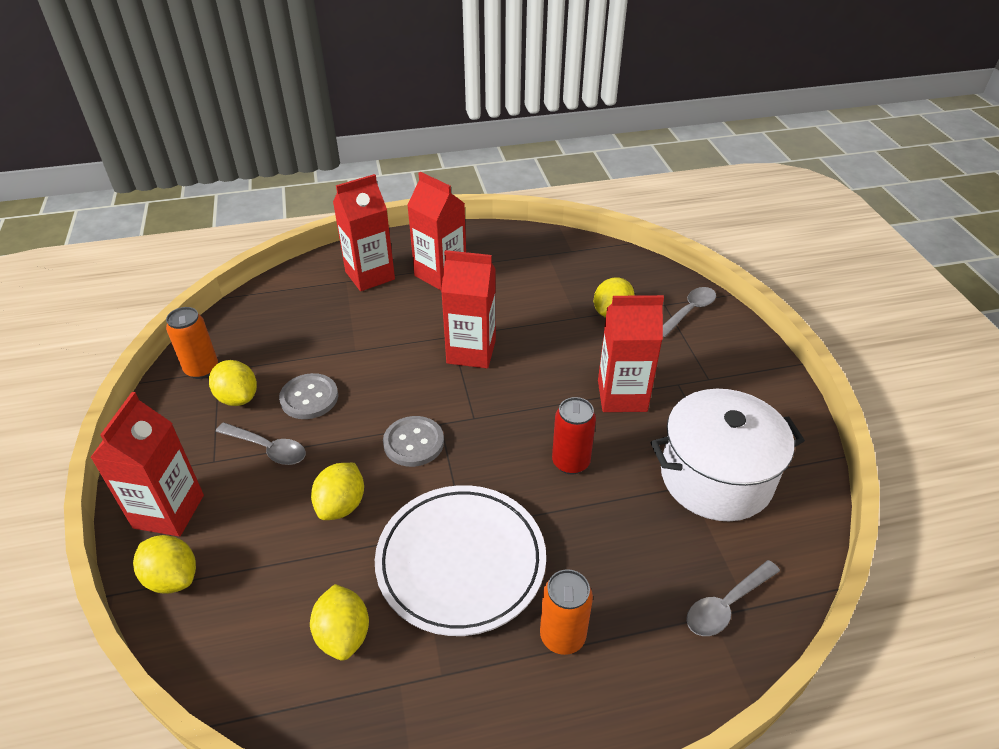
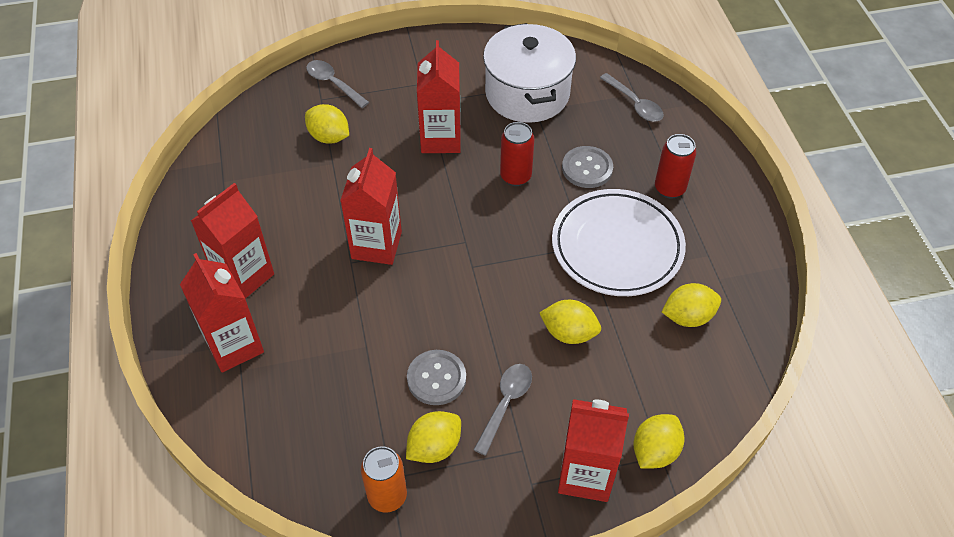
camera: 90 degrees left, 10 degrees up
grey button [383,416,444,467] -> grey button moved to [562,146,613,188]
orange can [540,569,593,655] -> red can [655,134,696,198]

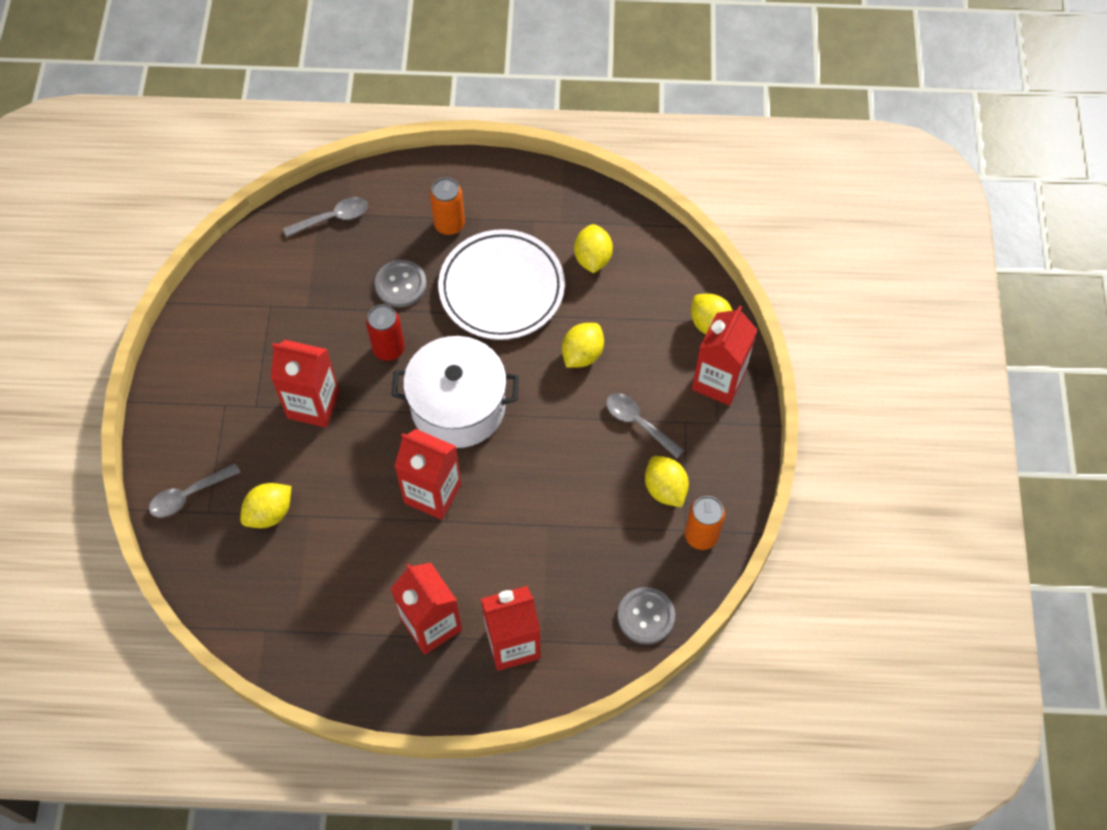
camera: 75 degrees left, 10 degrees up
grey button [407,350,466,405] -> grey button moved to [618,587,675,644]
white pot [483,23,576,123] -> white pot moved to [391,336,519,448]
red can [655,134,696,198] -> orange can [430,177,465,235]

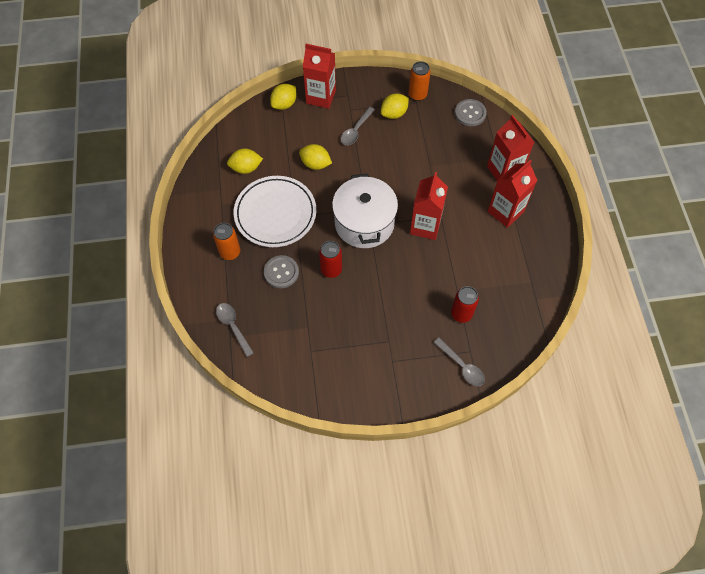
camera: 100 degrees left, 0 degrees up
yellow lemon [240,483,291,528] -> red can [451,286,479,323]
red carton [271,340,340,428] -> none

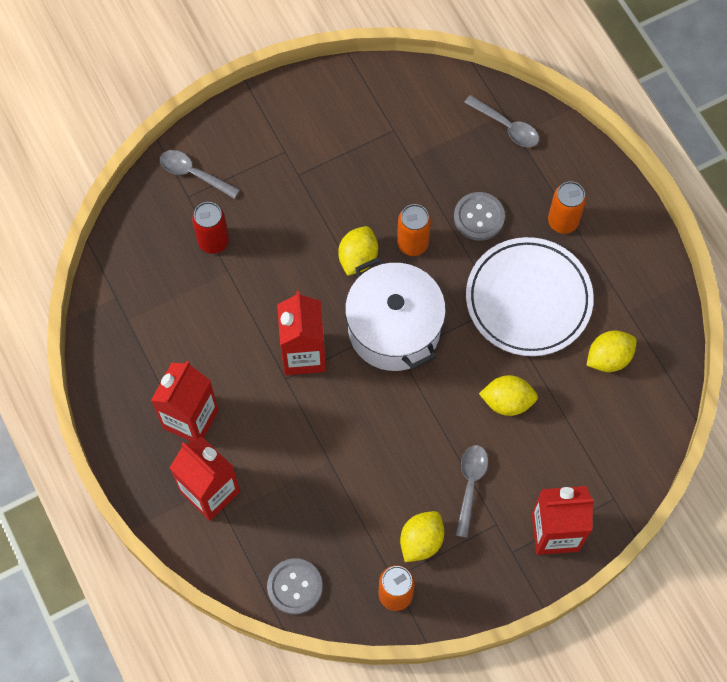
camera: 160 degrees right, 5 degrees up
yellow lemon [270,84,296,110] -> yellow lemon moved to [338,226,378,276]
red can [319,241,342,278] -> orange can [397,204,431,256]

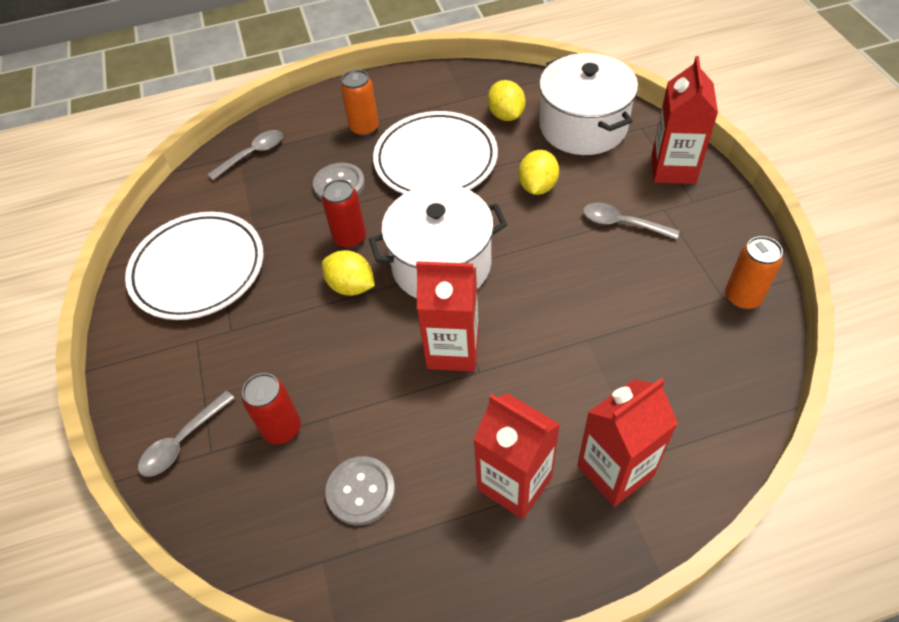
camera: 75 degrees left, 15 degrees down
grey button [267,558,323,615] -> grey button moved to [325,456,395,526]
orange can [397,204,431,256] -> red can [322,179,366,249]
yellow lemon [400,511,444,562] -> none
none -> white plate [125,212,263,320]
none -> white pot [539,53,638,155]

